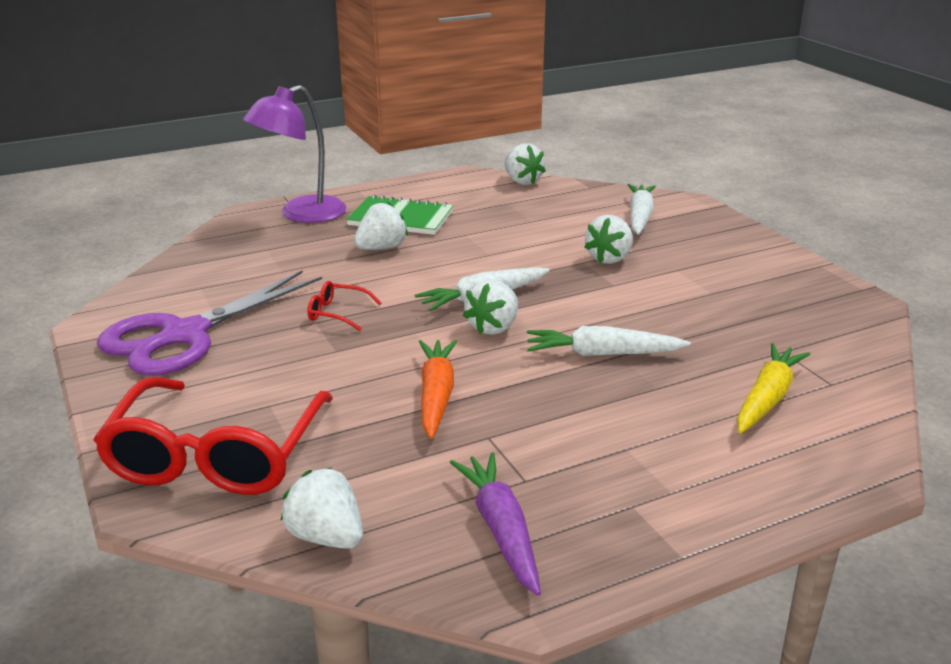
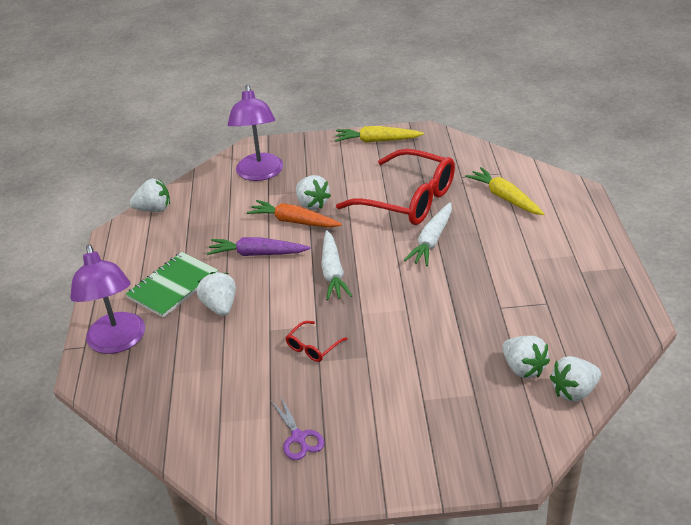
camera: 65 degrees left, 10 degrees up
red glasses [93,377,333,495] -> red glasses moved to [336,149,455,225]
purple scissors [97,270,322,376] -> purple scissors [271,396,324,460], size x0.43
orange carrot [419,340,457,439] -> orange carrot moved to [247,200,342,227]
purple carrot [450,453,541,596] -> purple carrot moved to [207,237,311,256]
white strawberry [463,279,518,335] -> white strawberry moved to [502,336,550,378]
white carrot [628,184,656,235] -> purple lamp [228,85,283,181]
none -> yellow carrot [335,126,424,143]

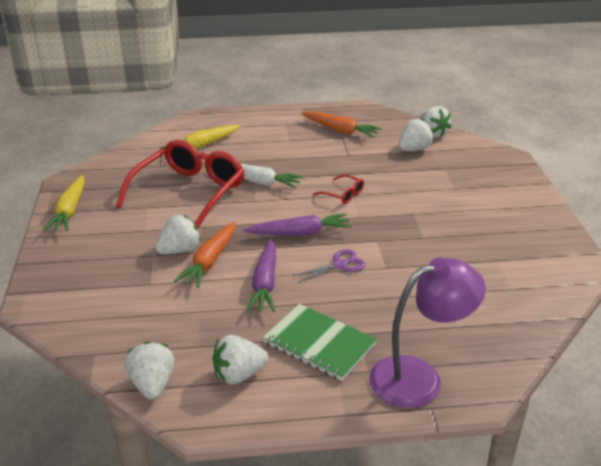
camera: 95 degrees left, 5 degrees down
white strawberry [197,272,236,316] -> white strawberry moved to [213,335,269,384]
purple lamp [228,85,283,181] -> none
purple scissors [271,396,324,460] -> purple scissors moved to [292,249,366,283]
red glasses [285,321,348,362] -> red glasses moved to [313,174,364,204]
white carrot [321,230,352,300] -> purple carrot [243,213,352,236]
none -> orange carrot [301,111,382,137]

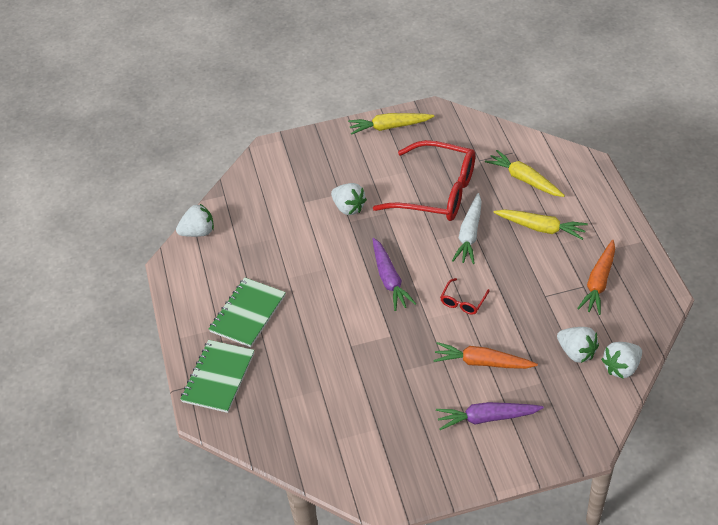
camera: 85 degrees right, 15 degrees up
orange carrot [174,221,236,288] -> orange carrot moved to [433,342,538,369]
white strawberry [213,335,269,384] -> none
purple carrot [246,239,276,313] -> purple carrot moved to [436,402,544,430]
purple scissors [292,249,366,283] -> none
purple lamp [369,258,486,408] -> green notebook [180,340,254,413]
none -> yellow carrot [493,209,588,240]

